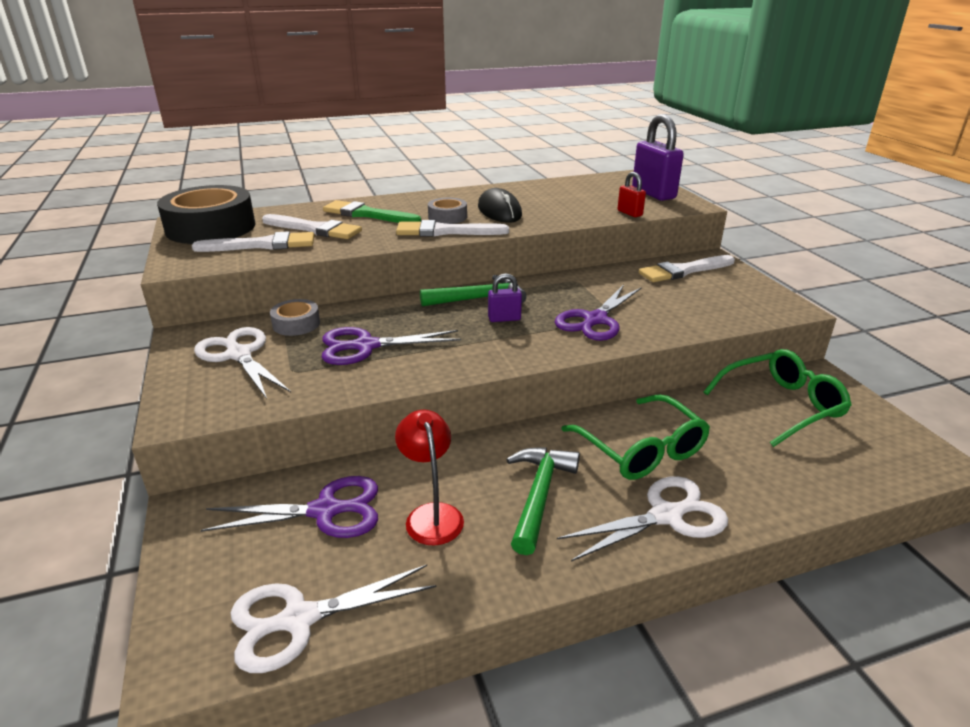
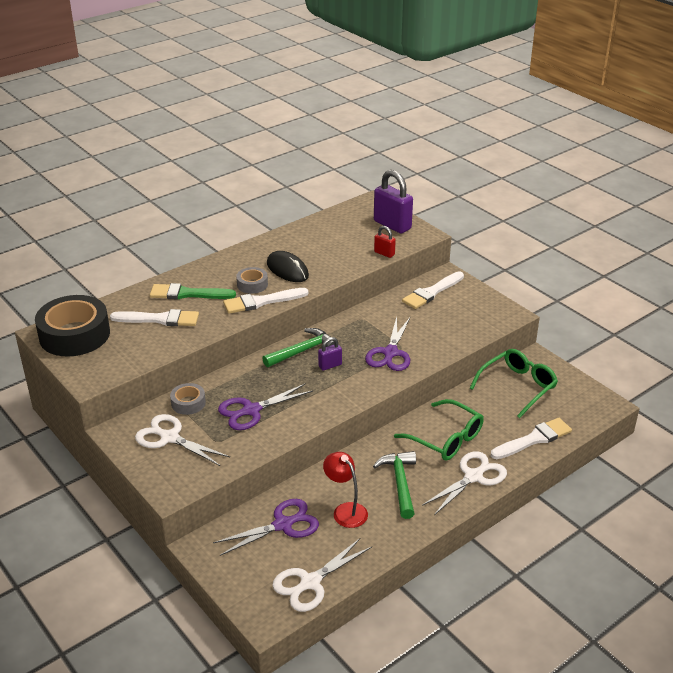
camera: 20 degrees left, 5 degrees up
white brush [192,231,314,252] -> white brush moved to [491,418,572,459]

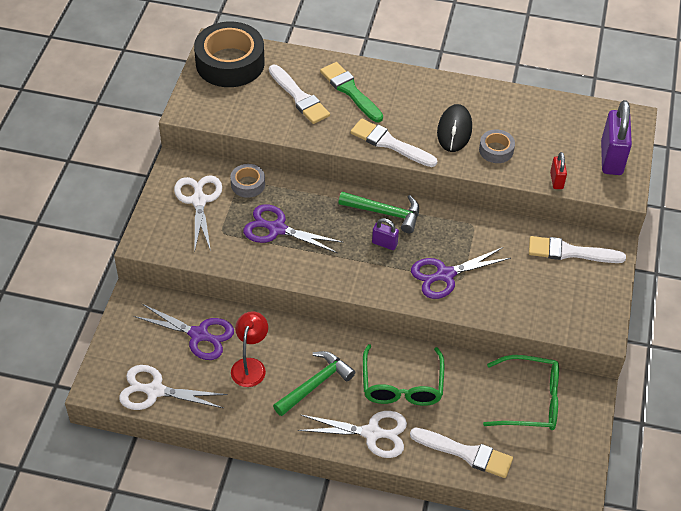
camera: 50 degrees right, 15 degrees up
grey tape [236,267,268,294] -> grey tape moved to [479,129,515,163]

